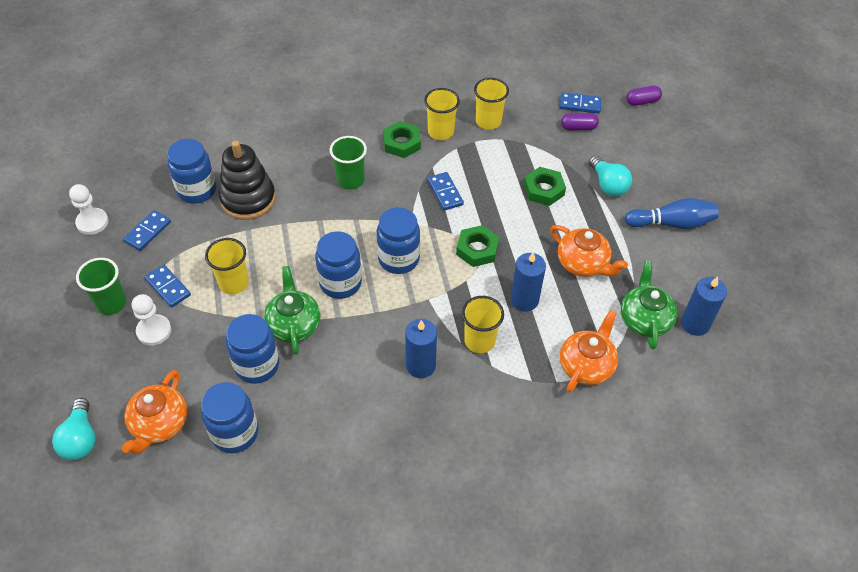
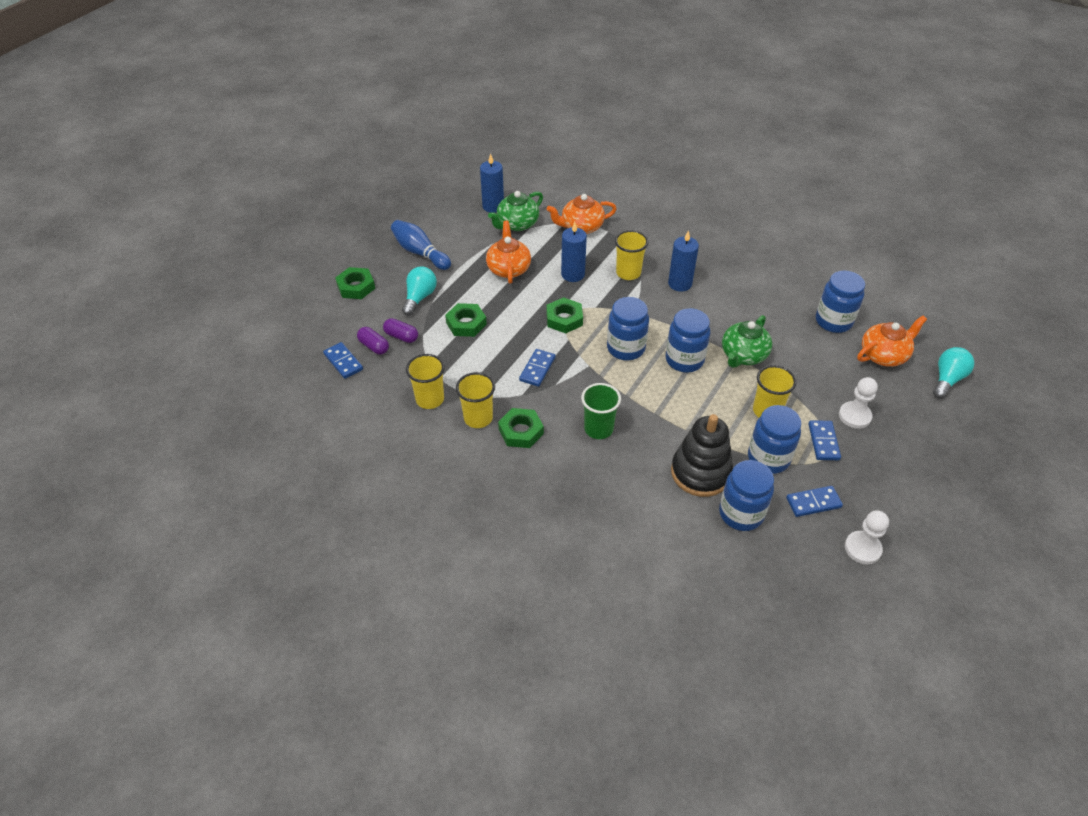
camera: 135 degrees left, 5 degrees down
green cup [76,258,126,315] -> none
blue jar [226,314,279,384] -> blue jar moved to [748,405,801,474]
purple capsule [626,86,662,106] -> purple capsule moved to [383,318,418,343]
none -> green nut [335,267,375,299]

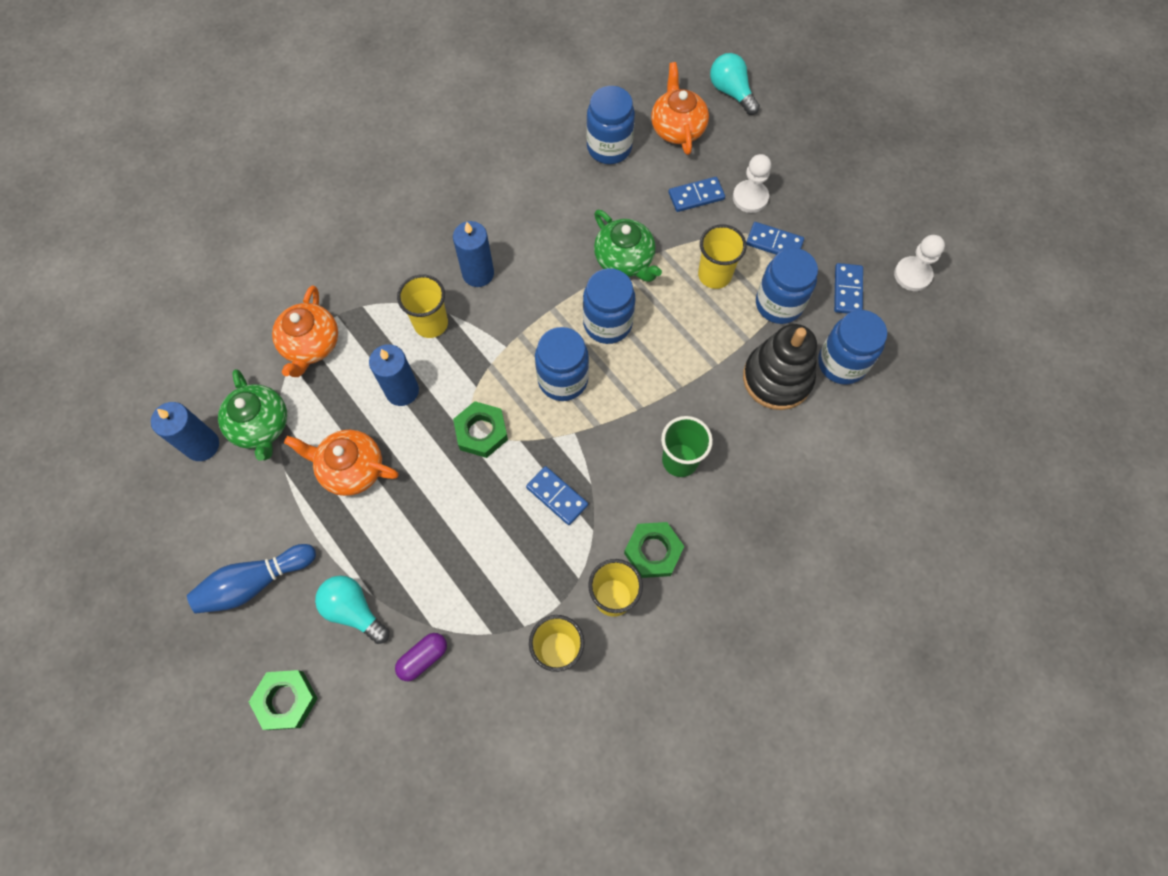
camera: 70 degrees left, 20 degrees up
blue domino [323,342,363,379] -> blue domino moved to [669,177,725,212]
purple capsule [357,327,389,355] -> none
green nut [445,303,487,337] -> none

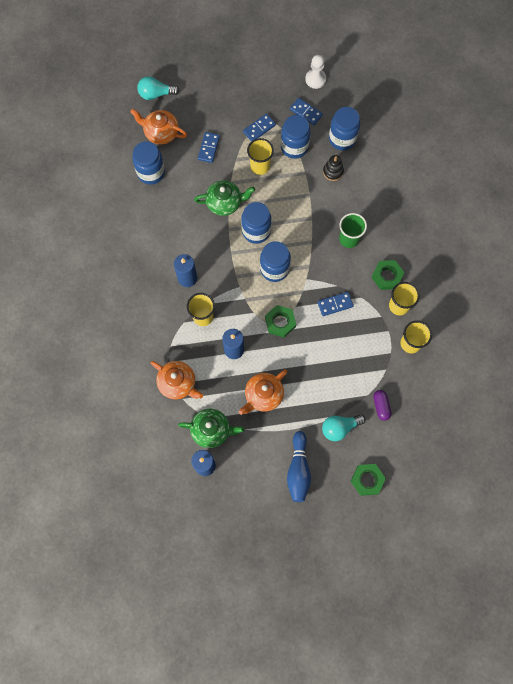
camera: 60 degrees left, 5 degrees up
white pawn [733,154,771,213] -> none
black stacking toy [743,324,817,410] -> black stacking toy [323,155,344,181], size x0.53

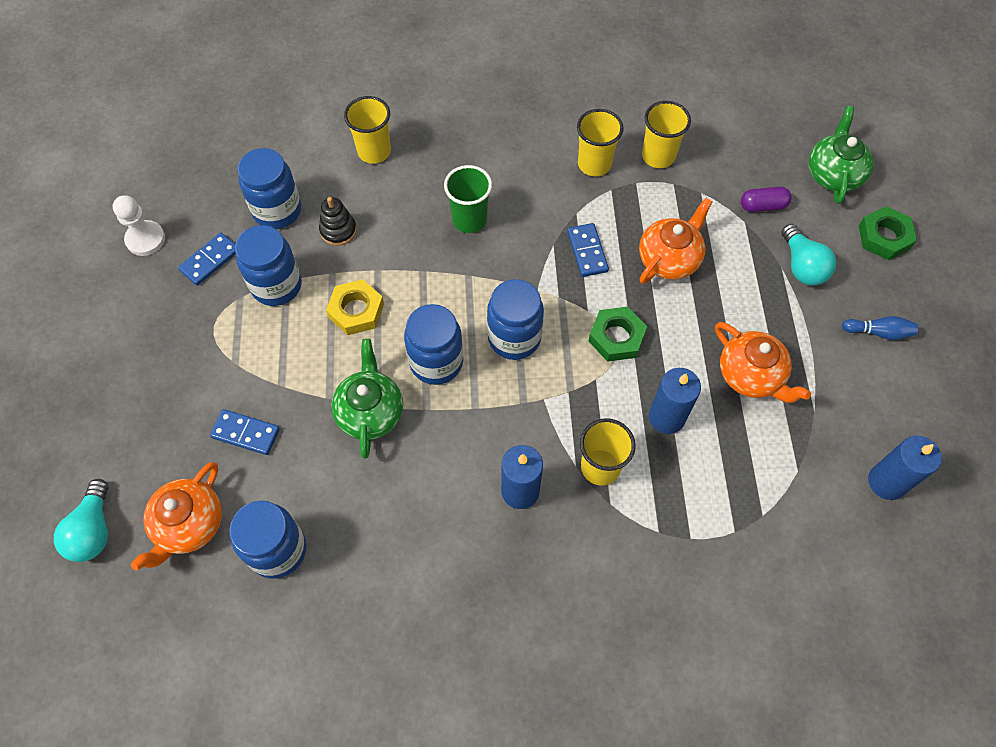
camera: 85 degrees left, 10 degrees down
orange teapot [151,361,203,400] -> orange teapot moved to [639,198,712,284]
green teapot [178,409,244,448] -> green teapot moved to [808,106,874,204]
blue domino [243,114,276,141] -> none
yellow cup [247,138,274,175] -> yellow cup moved to [344,96,391,164]
blue bowling pin [287,431,311,502] -> blue bowling pin [842,316,918,340], size x0.59
green nut [371,260,404,290] -> none
none -> yellow nut [326,279,384,335]

